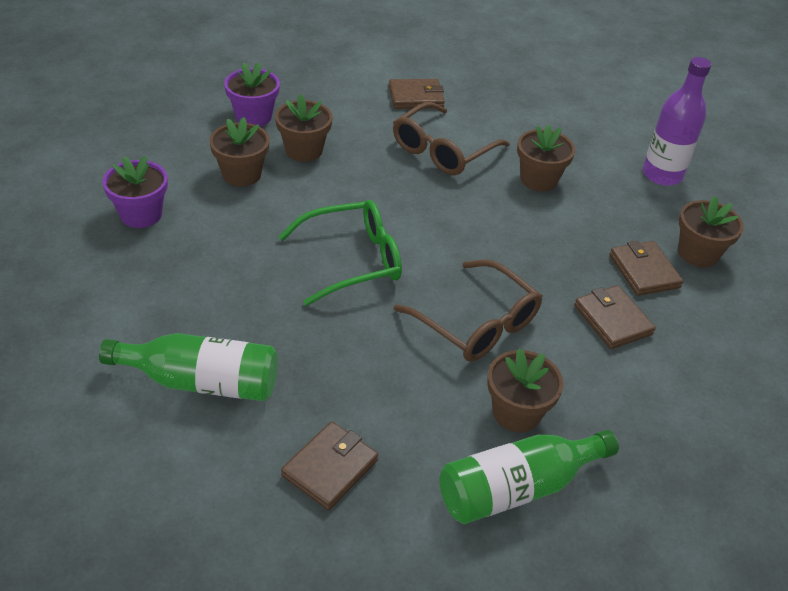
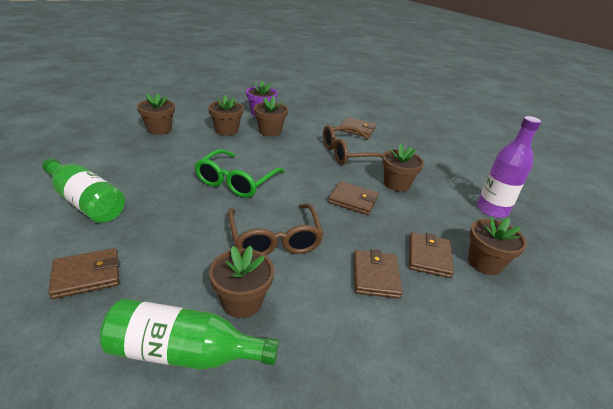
camera: 30 degrees right, 10 degrees down
purple flower pot [102,156,168,228] -> brown flower pot [137,93,175,135]
green glasses [278,200,402,306] -> green glasses turned 105 degrees clockwise [195,149,285,198]
none -> brown wallet [328,181,378,215]

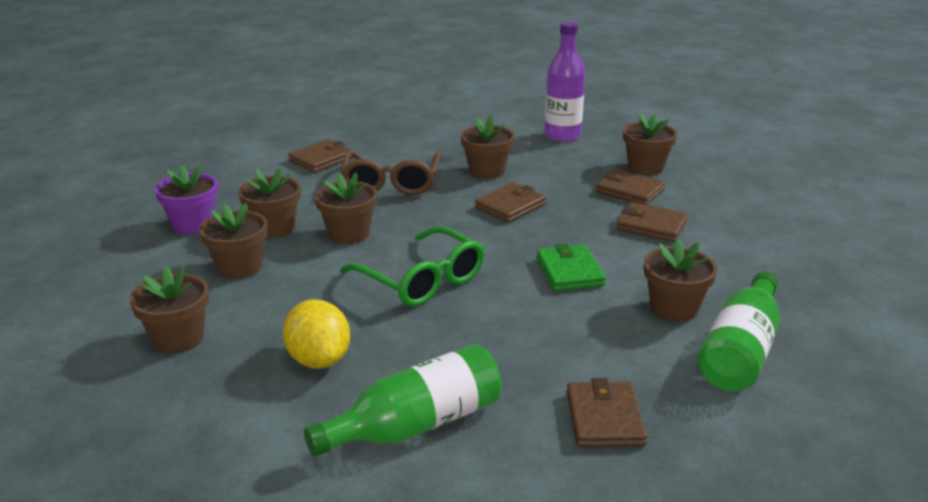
camera: 65 degrees left, 5 degrees down
brown glasses [228,204,324,255] -> green wallet [537,243,606,291]
none -> yellow lemon [283,299,350,369]
none -> brown flower pot [315,172,377,244]

